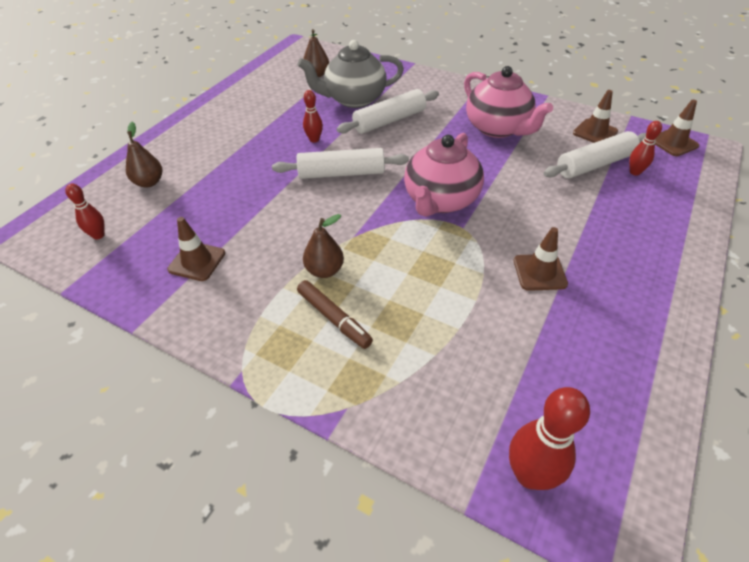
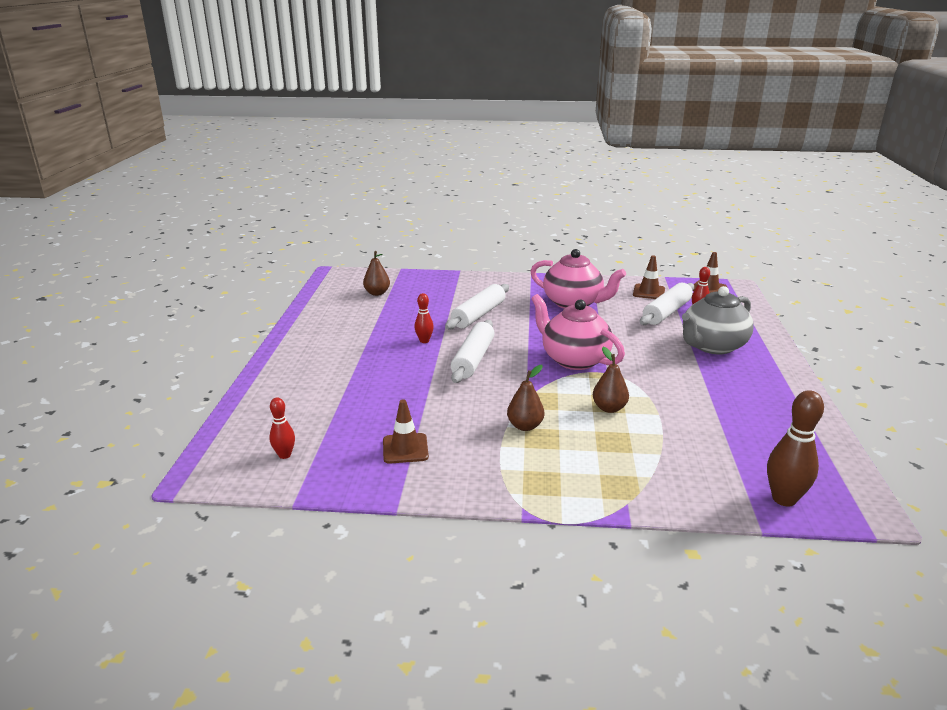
camera: 25 degrees left, 20 degrees down
brown pear [126,122,162,188] -> brown pear moved to [593,347,629,413]
white rolling pin [272,148,409,179] -> white rolling pin turned 45 degrees counterclockwise [451,320,495,383]
brown marker [297,280,373,349] -> none
grey teapot [298,40,404,108] -> grey teapot moved to [682,286,754,355]
pink teapot [404,133,484,217] -> pink teapot turned 135 degrees clockwise [531,294,625,370]
red bowling pin [509,387,590,490] -> brown bowling pin [767,390,824,506]
brown traffic cone [514,227,568,291] -> none

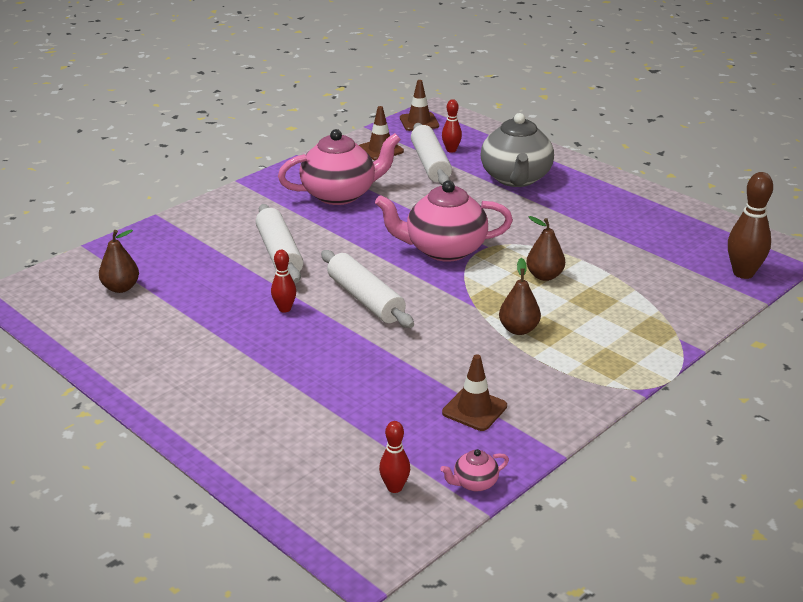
camera: 50 degrees left, 5 degrees up
none -> pink teapot [440,449,509,492]

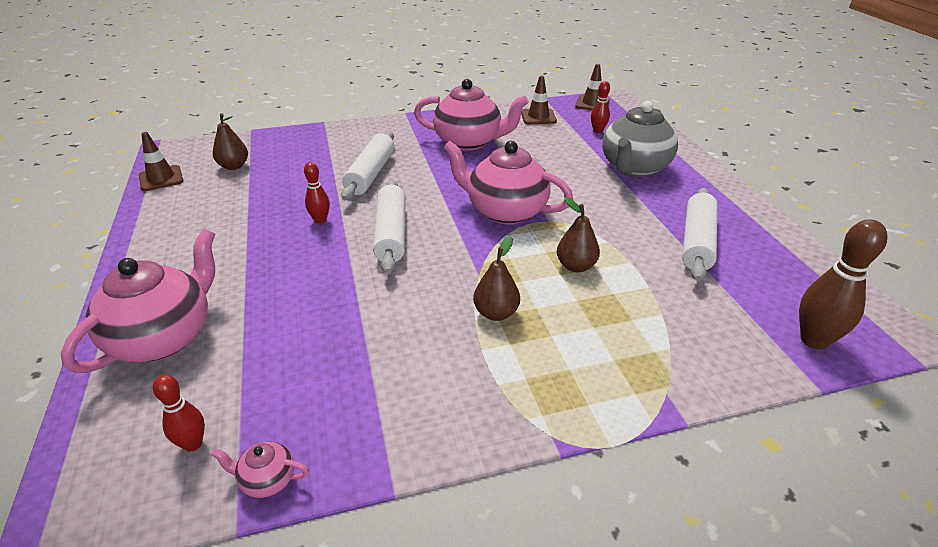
camera: 30 degrees right, 5 degrees up
white rolling pin [411,123,452,185] -> white rolling pin moved to [682,188,718,281]
brown traffic cone [442,354,507,431] -> brown traffic cone moved to [139,132,184,191]
none -> pink teapot [60,229,215,373]

